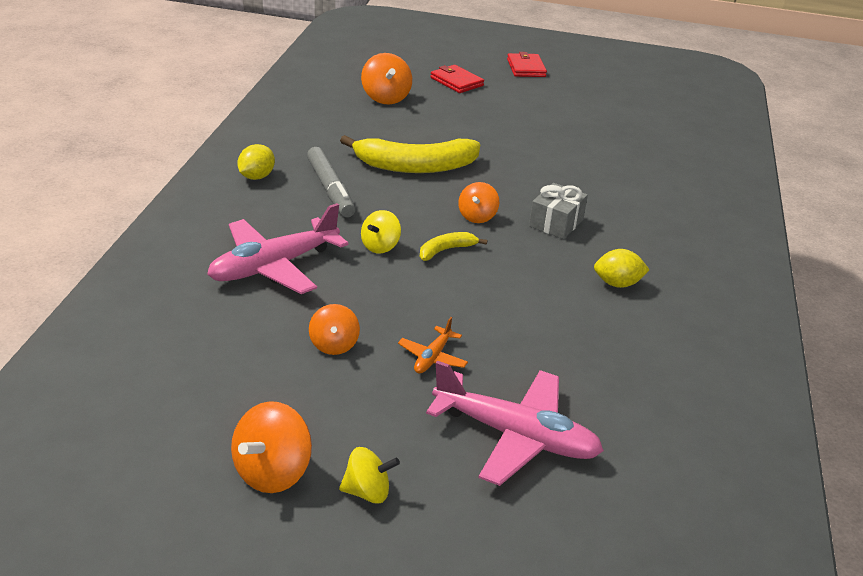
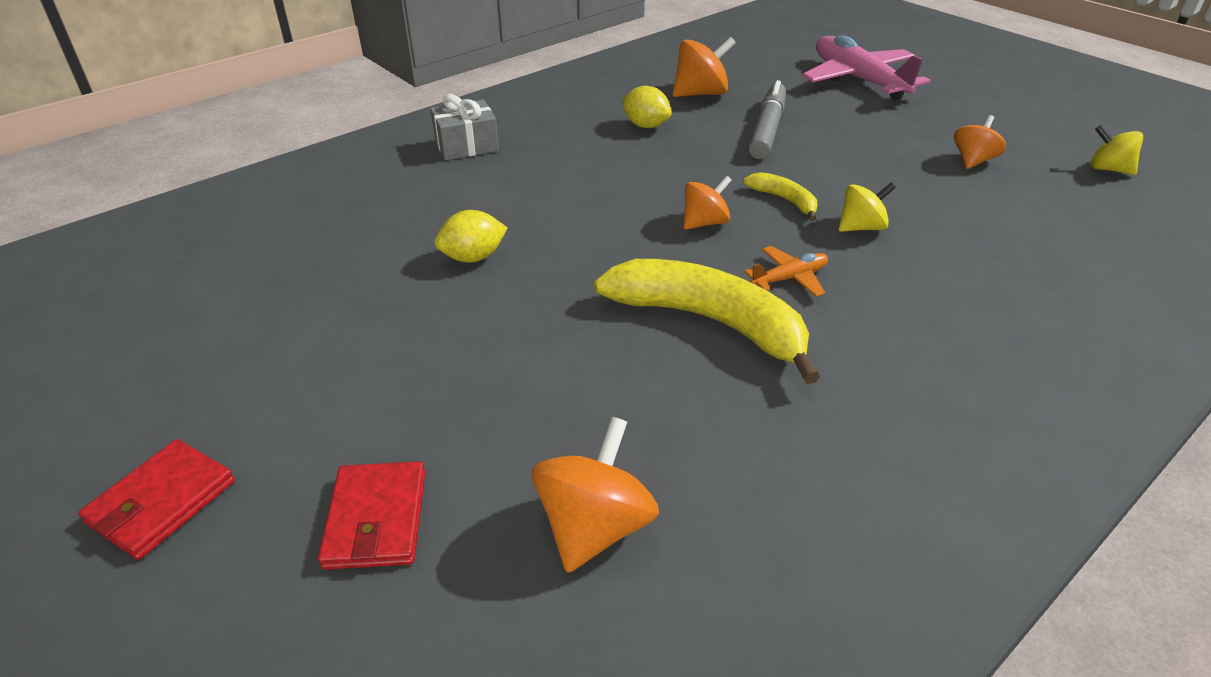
camera: 140 degrees left, 5 degrees up
pink plane [207,203,349,294] -> none
orange spinning top [231,401,312,493] -> orange spinning top moved to [673,37,736,97]
yellow lemon [237,144,275,180] -> yellow lemon moved to [435,210,507,262]
grey marker [307,147,355,217] -> grey marker moved to [748,80,786,159]
yellow spinning top [339,447,400,504] -> yellow spinning top moved to [1090,125,1143,175]
orange plane [398,317,468,374] -> orange plane moved to [744,246,828,297]
yellow banana [420,232,487,261] -> yellow banana turned 135 degrees counterclockwise [743,172,818,221]
grey gift [529,183,588,239] -> grey gift moved to [430,94,499,160]

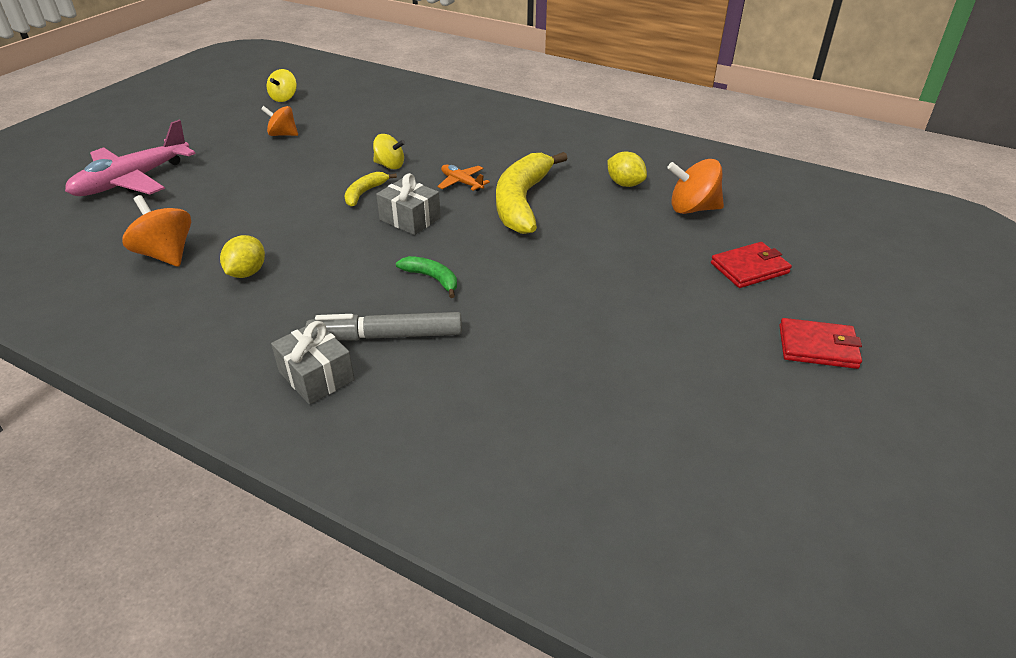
camera: 110 degrees left, 0 degrees up
yellow lemon [435,210,507,262] -> yellow lemon moved to [607,151,647,187]
orange spinning top [684,176,732,230] -> grey gift [376,173,441,235]
grey marker [748,80,786,159] -> grey marker moved to [306,312,462,341]
yellow spinning top [839,182,896,232] -> yellow spinning top turned 150 degrees clockwise [373,134,405,169]
none -> green banana [396,256,457,298]

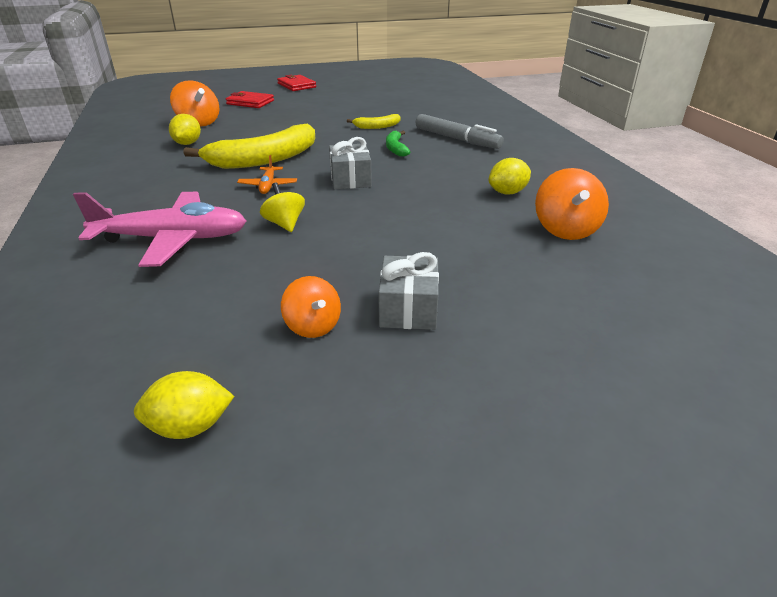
camera: 135 degrees left, 5 degrees down
pink plane [65,120,196,196] -> pink plane moved to [73,192,246,267]
yellow spinning top [267,69,297,102] -> yellow lemon [134,371,234,439]
grey gift [271,321,355,404] -> grey gift moved to [378,252,439,330]
yellow banana [344,172,397,207] -> yellow banana moved to [347,114,400,129]

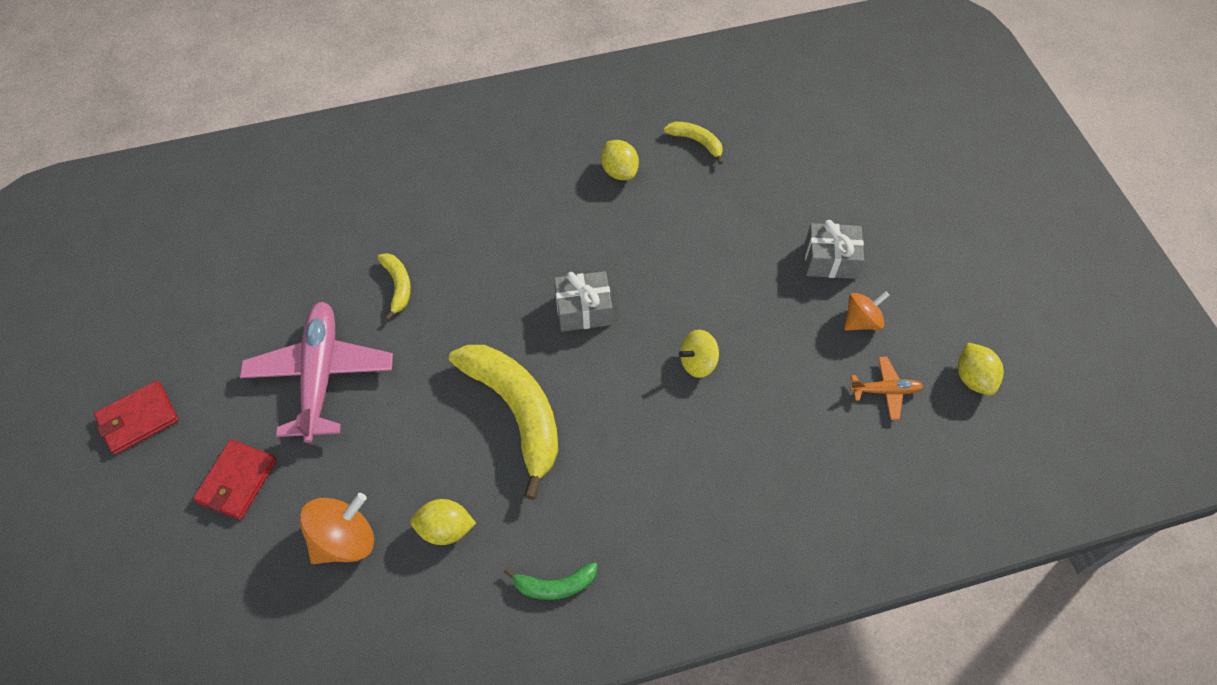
camera: 90 degrees left, 25 degrees up
pink plane [73,192,246,267] -> pink plane moved to [240,302,393,443]
orange plane [237,155,297,194] -> orange plane moved to [850,357,923,420]
green banana [386,131,410,157] -> green banana moved to [504,562,597,600]
grey marker [416,114,504,149] -> none
orange spinning top [535,168,609,240] -> yellow banana [663,122,723,165]

